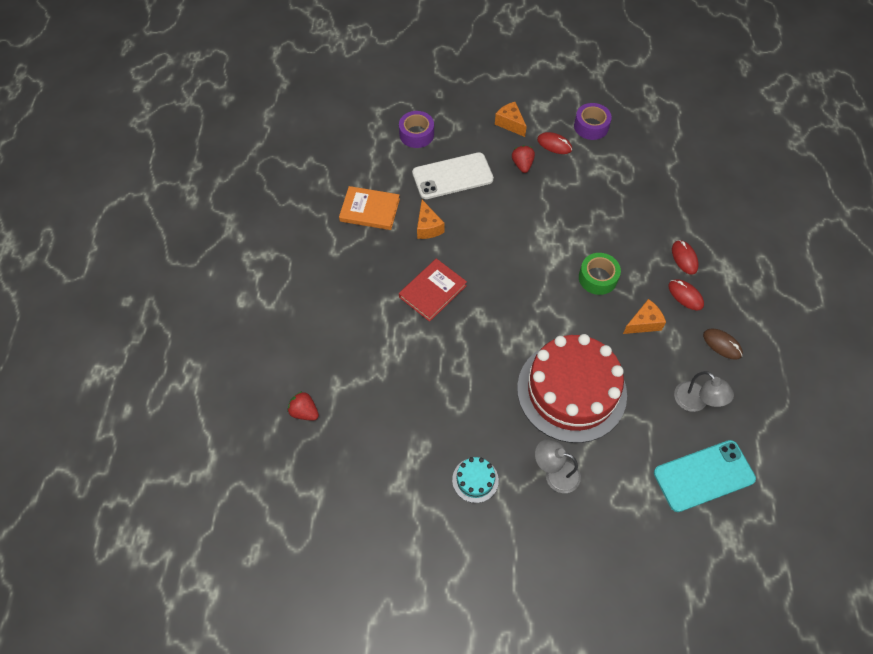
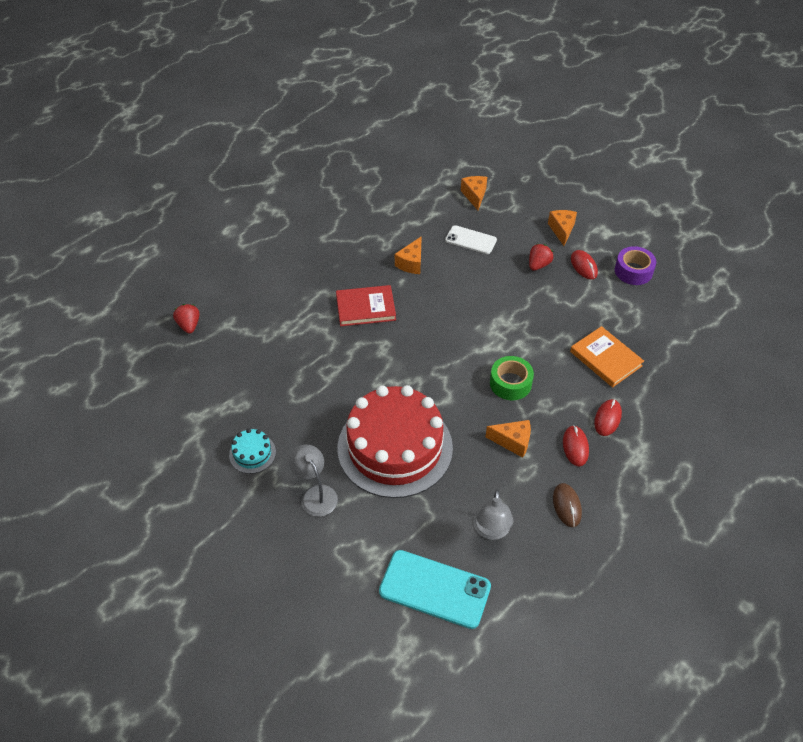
camera: 40 degrees right, 10 degrees down
orange book [339,186,400,230] -> orange book moved to [570,326,644,387]
purple tape [399,111,434,148] -> orange cheese [461,176,487,210]
white phone [412,152,494,199] -> white phone [445,225,497,254], size x0.62

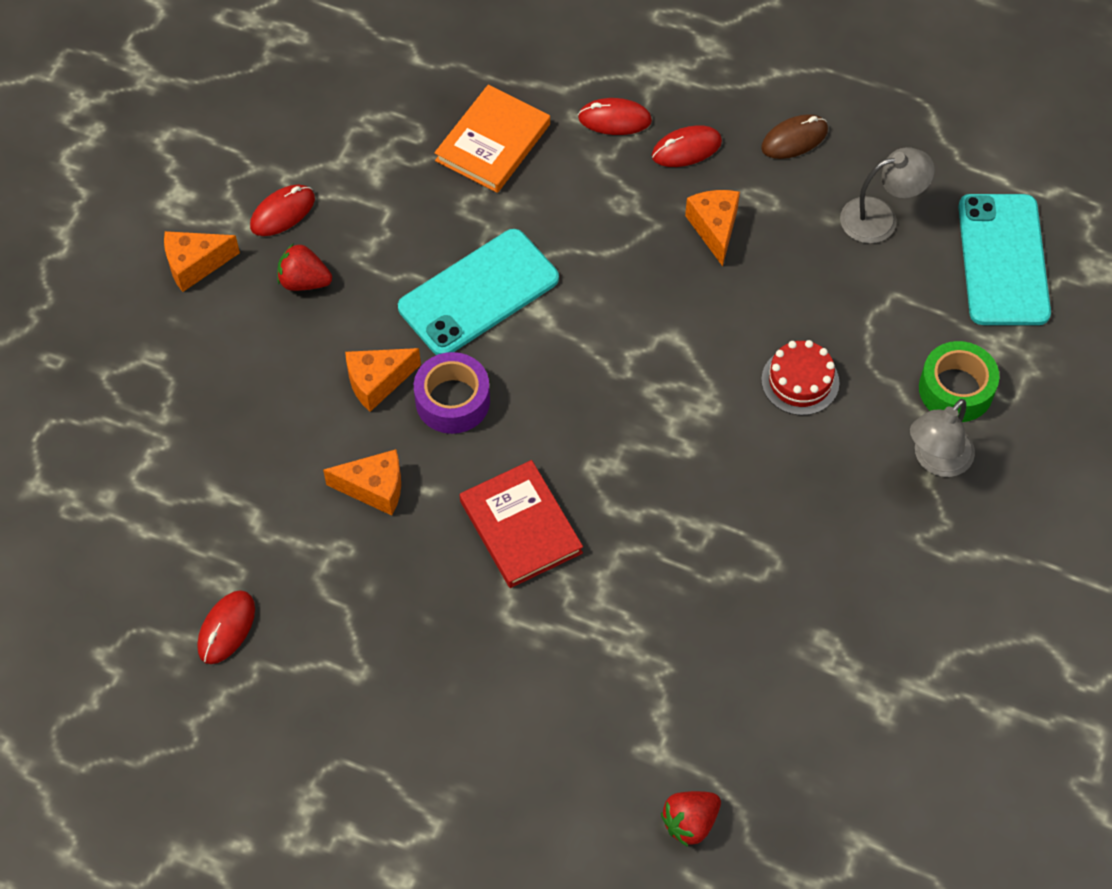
camera: 110 degrees left, 10 degrees up
turquoise cake [229,428,276,474] -> none
red cake [337,385,453,498] -> red cake [761,340,839,415], size x0.40
white phone [445,225,497,254] -> none
orange cheese [461,176,487,210] -> orange cheese moved to [345,348,421,412]
green tape [490,356,534,400] -> green tape moved to [919,341,1000,422]
purple tape [615,246,656,285] -> purple tape moved to [414,352,490,434]
none -> red mouse [197,590,255,664]
none -> turquoise phone [398,229,559,355]

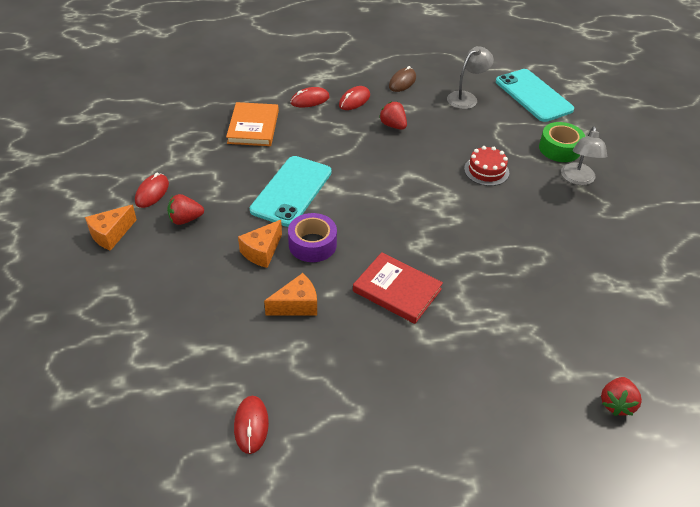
camera: 30 degrees left, 15 degrees down
orange cheese [685,190,740,266] -> red strawberry [379,101,407,130]

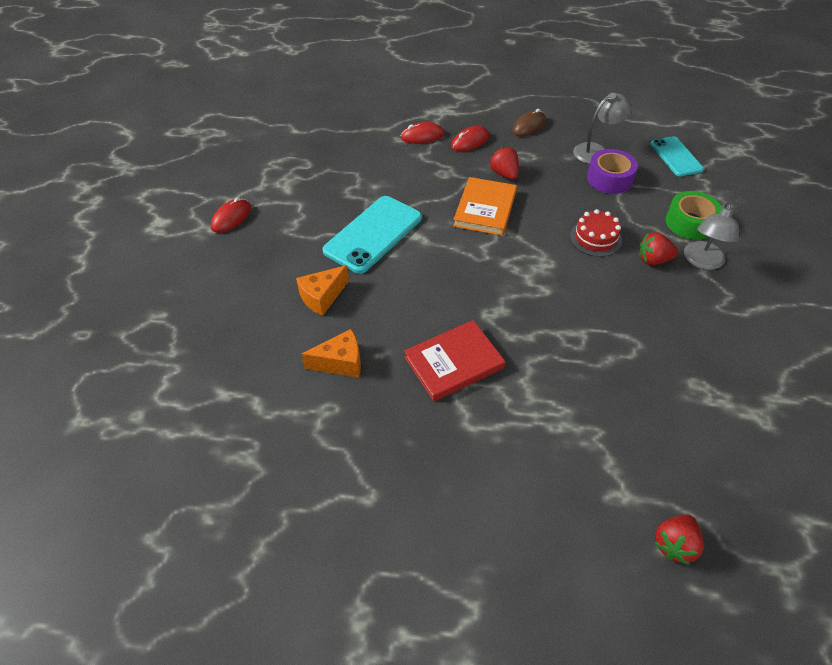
camera: 15 degrees right, 5 degrees up
orange cheese [85,205,137,251] -> none
red strawberry [167,194,204,225] -> red strawberry moved to [639,232,678,265]
orange book [226,102,279,146] -> orange book moved to [453,177,517,236]
red mouse [234,396,269,454] -> none
purple tape [288,213,337,262] -> purple tape moved to [587,149,638,194]
red book [353,252,443,324] -> red book turned 75 degrees counterclockwise [404,320,505,401]
turquoise phone [496,69,574,122] -> turquoise phone [651,136,704,176], size x0.62

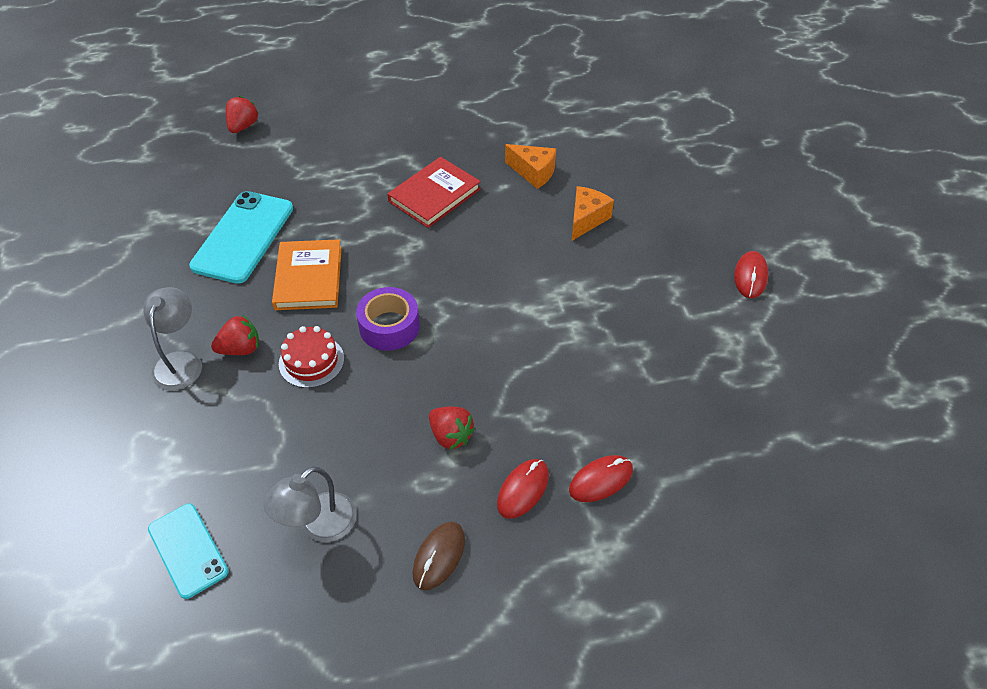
camera: 160 degrees right, 0 degrees up
orange cheese [301,329,361,377] -> orange cheese turned 120 degrees counterclockwise [505,144,556,189]
turquoise phone [322,196,422,274] -> turquoise phone moved to [189,191,293,284]
orange book [453,177,517,236] -> orange book moved to [272,239,342,310]
purple tape [587,149,638,194] -> purple tape moved to [356,287,420,351]
green tape [666,191,722,240] -> none

